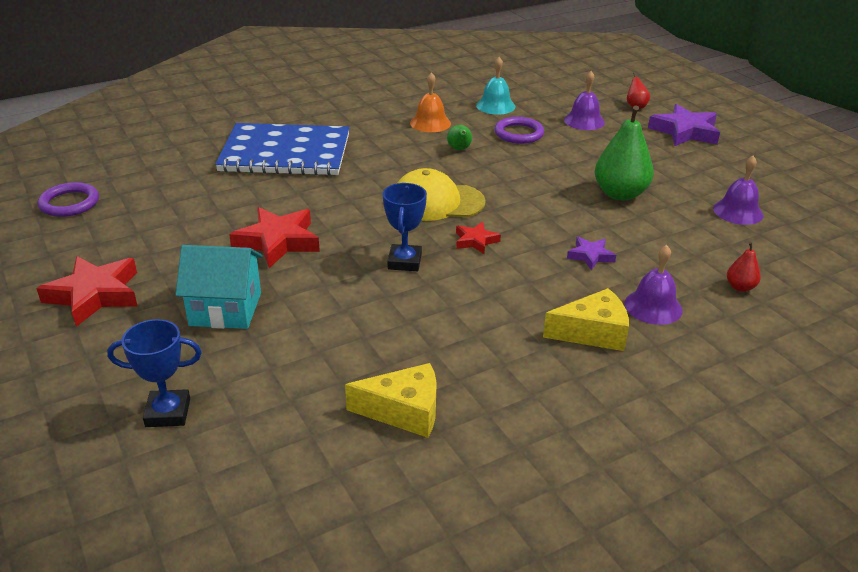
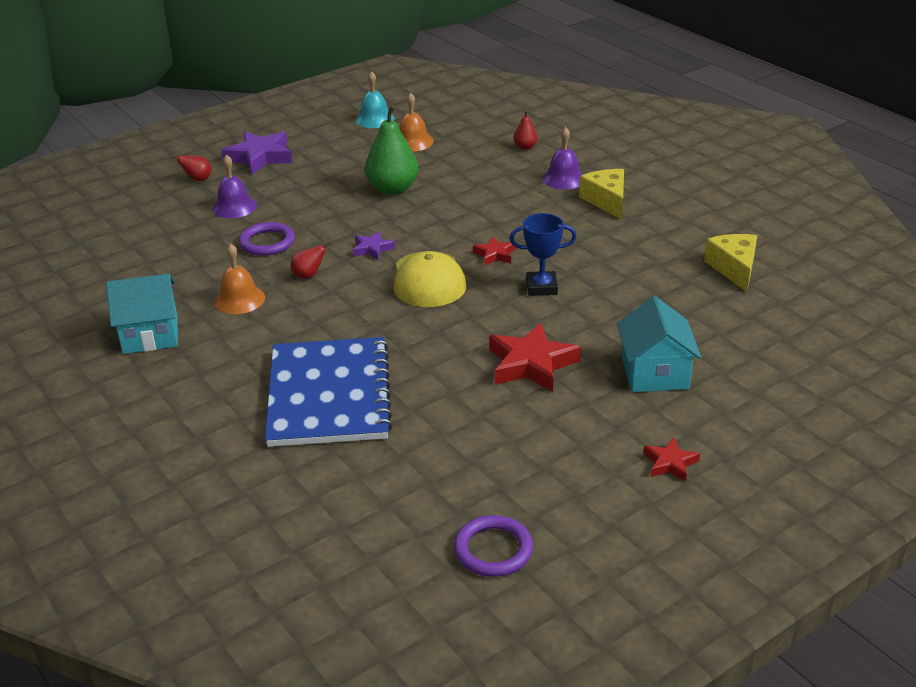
camera: 95 degrees left, 0 degrees up
red star [36,256,137,327] -> red star [643,437,700,482], size x0.53
blue trophy [107,319,202,427] -> none
green pear [447,125,472,150] -> red pear [290,242,332,279]
turquoise bell [476,57,516,115] -> turquoise bell moved to [355,71,395,128]
purple star [567,237,616,270] -> purple star moved to [353,231,395,260]
purple bell [713,156,763,225] -> orange bell [399,92,434,151]
none -> turquoise house [106,274,178,354]

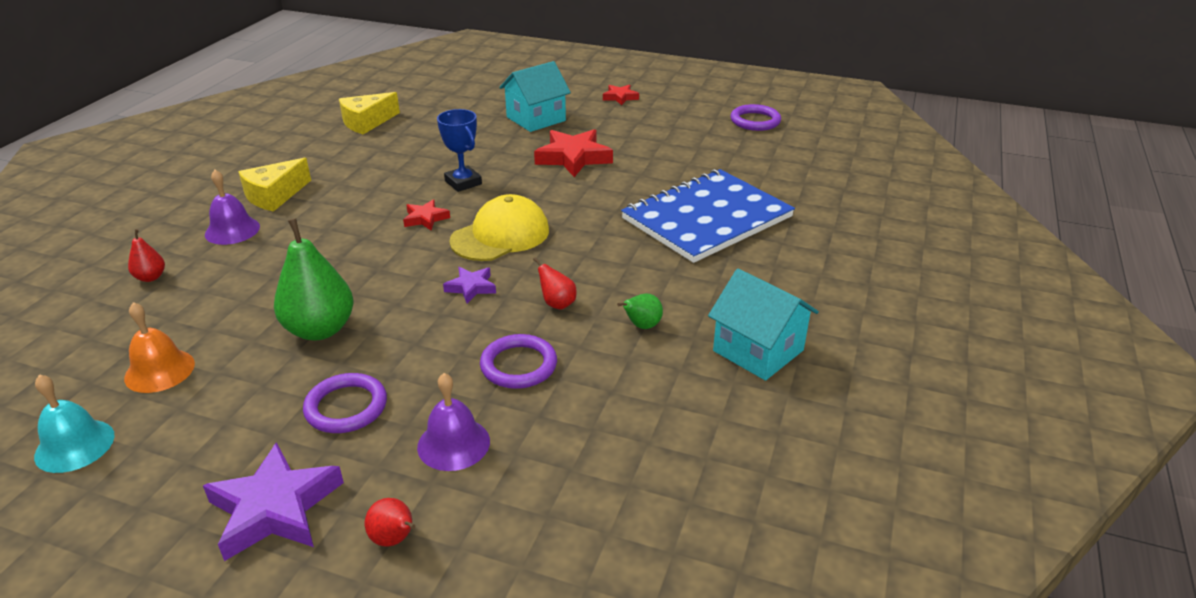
camera: 125 degrees left, 0 degrees up
orange bell [214,243,265,314] -> green pear [617,294,663,329]
none -> purple ring [303,373,387,433]

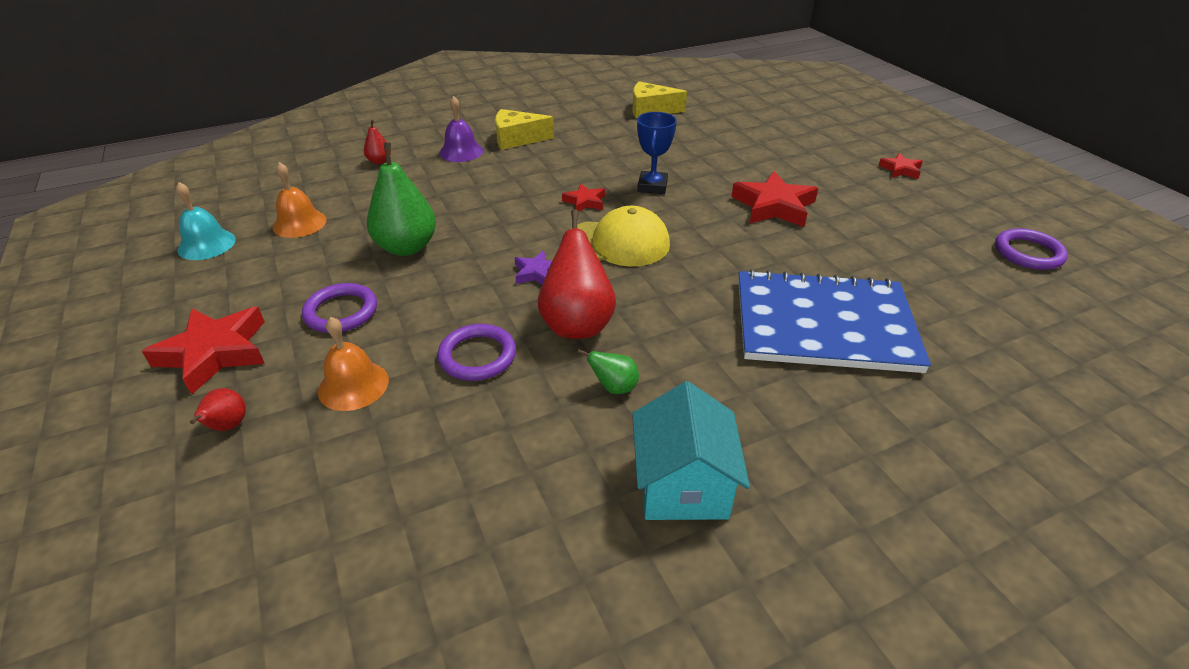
camera: 45 degrees right, 5 degrees up
purple star [203,442,344,561] -> red star [142,307,265,395]
purple bell [417,373,490,471] -> orange bell [318,317,389,411]
turquoise house [499,61,571,132] -> none
red pear [533,257,577,310] -> red pear [538,209,616,339], size x2.09

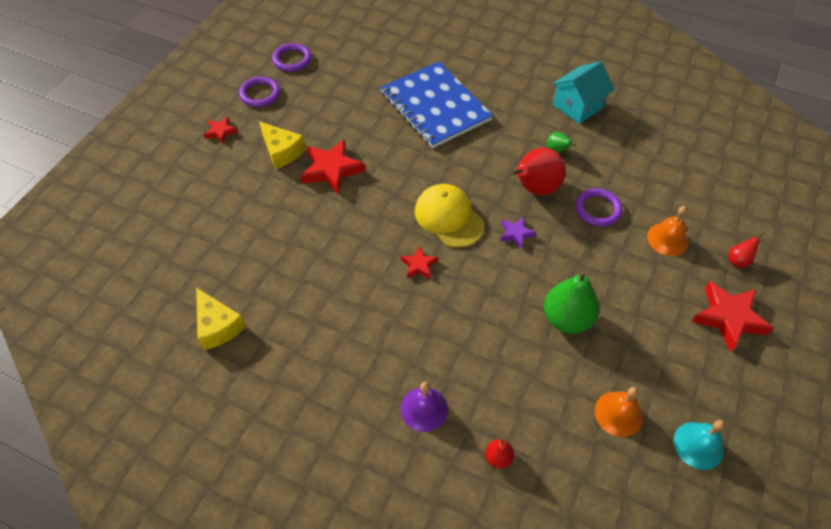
camera: 130 degrees left, 15 degrees up
purple ring [302,283,377,333] -> purple ring moved to [239,77,280,107]
yellow cheese [495,109,554,150] -> yellow cheese moved to [259,121,306,169]
blue trophy [637,112,677,194] -> none

